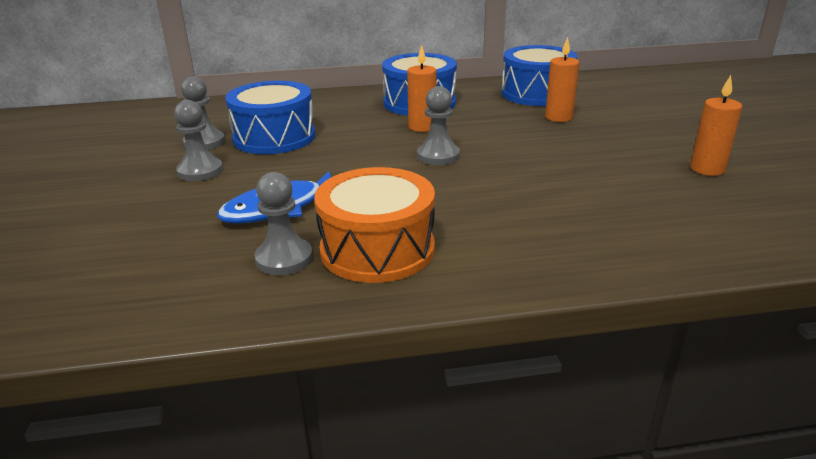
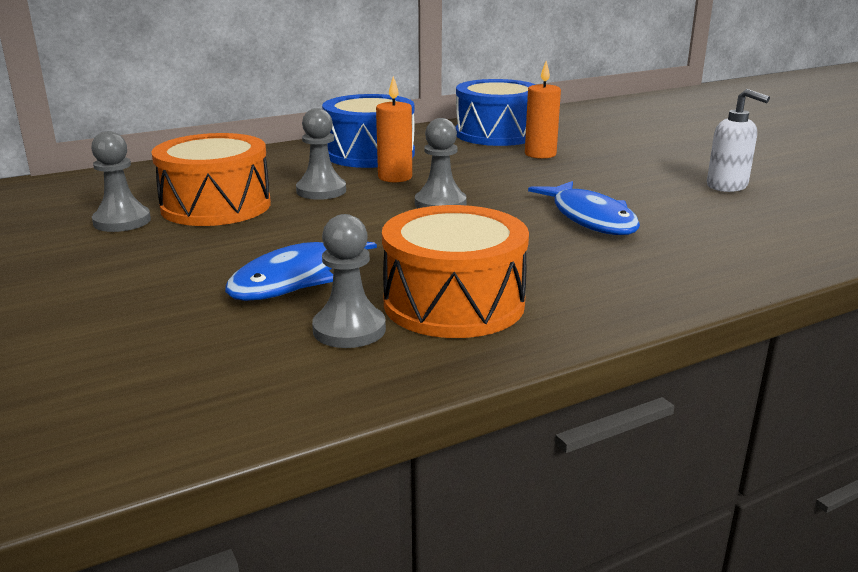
camera: 20 degrees left, 5 degrees down
grey pawn [174,100,223,181] -> grey pawn moved to [296,108,346,200]
blue drum [225,81,315,154] -> orange drum [151,133,271,226]
orange candle [690,75,743,176] -> white soap dispenser [707,89,770,192]
none -> blue fish [528,181,640,235]

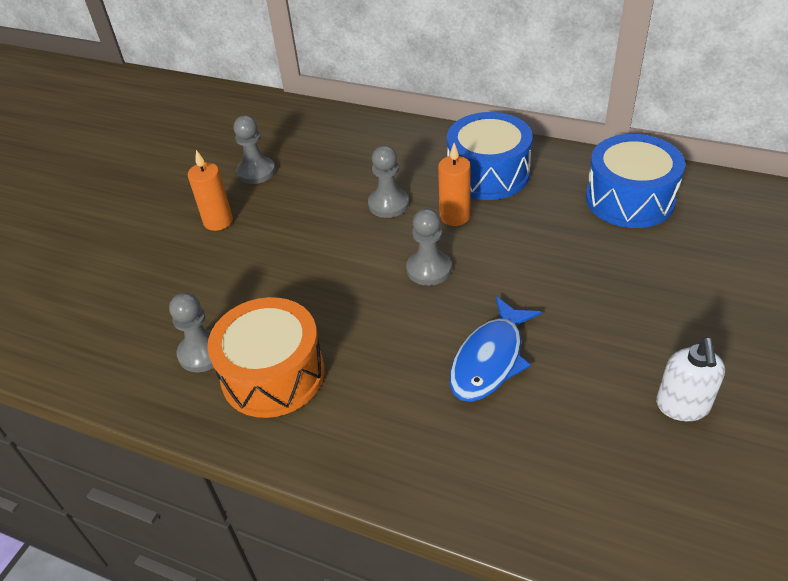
camera: 55 degrees right, 20 degrees up
orange drum [151,133,271,226] -> none
blue fish [225,242,377,301] -> none
orange candle [525,61,561,159] -> orange candle moved to [188,150,233,231]

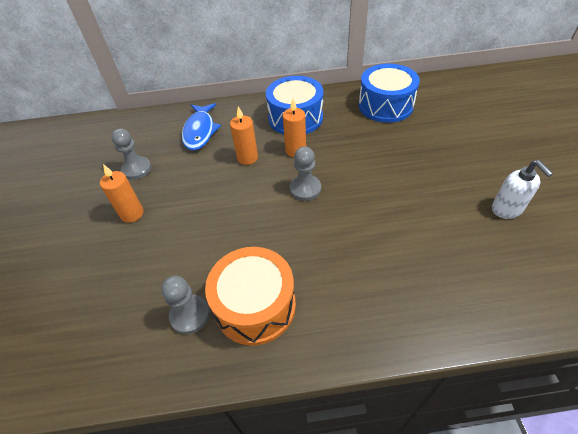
camera: 30 degrees left, 5 degrees up
grey pawn [368,145,409,218] -> orange candle [230,106,258,165]
blue fish [450,296,542,402] -> blue fish moved to [182,103,221,150]

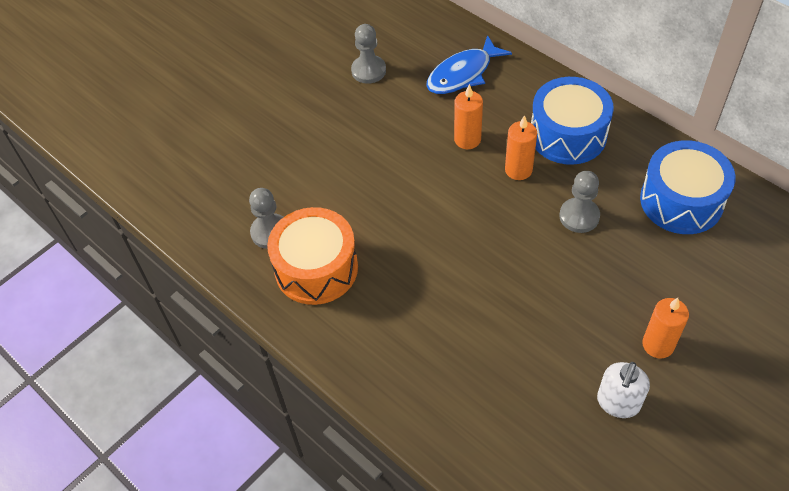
camera: 50 degrees right, 5 degrees up
orange candle [100,164,144,223] -> orange candle moved to [642,298,689,358]
grey pawn [290,146,321,201] -> grey pawn moved to [559,171,600,233]

